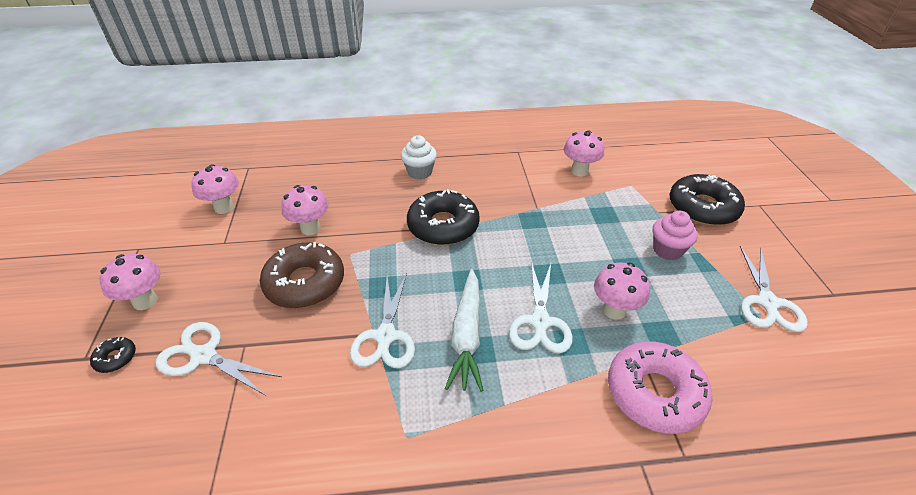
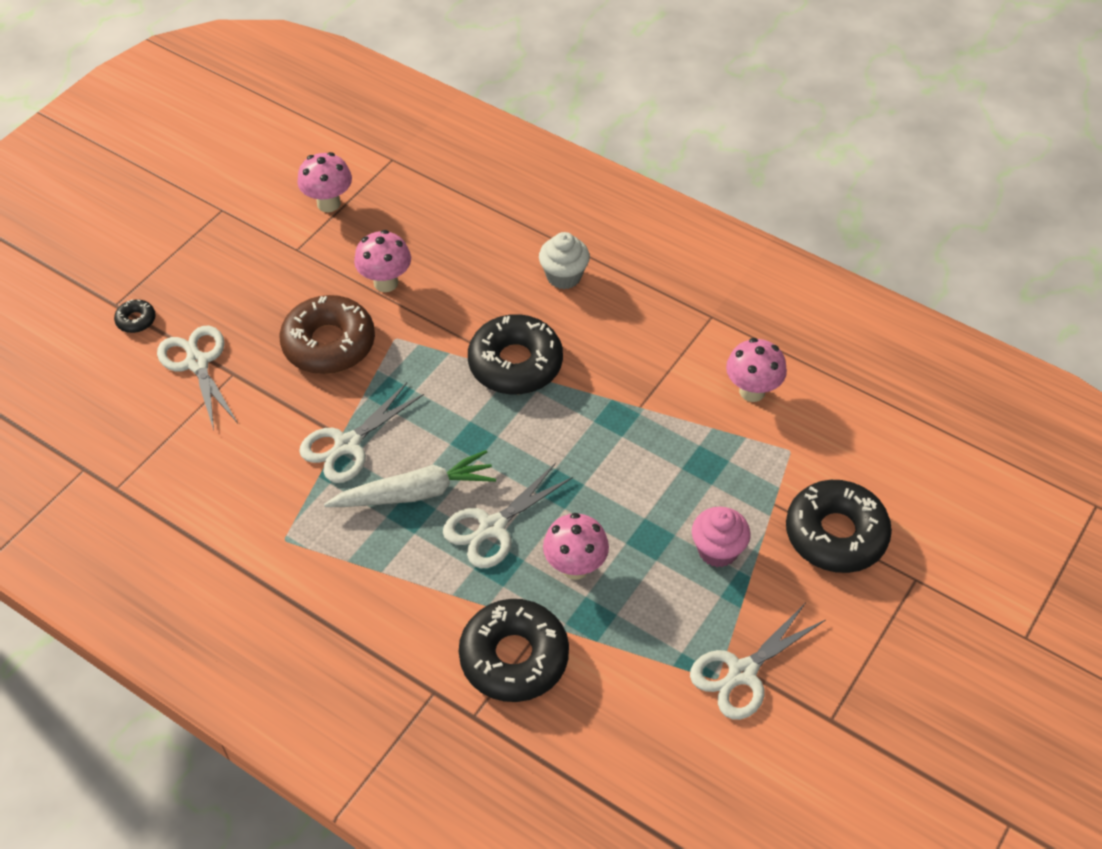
camera: 40 degrees right, 10 degrees up
pink mushroom [99,254,161,310] -> none
white carrot [445,269,484,392] -> white carrot turned 150 degrees counterclockwise [324,450,496,507]
pink donut [608,341,712,434] -> black donut [459,599,569,702]

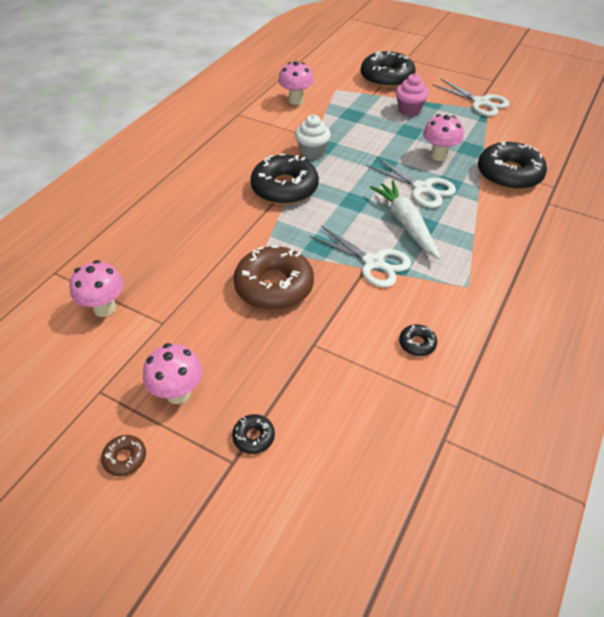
camera: 95 degrees left, 5 degrees down
white scissors [157,326,238,430] -> none
pink mushroom [354,230,411,292] -> pink mushroom moved to [143,343,203,404]
white cupcake [539,232,590,289] -> white cupcake moved to [295,115,331,160]
none -> brown donut [101,435,146,476]
none -> black donut [399,324,437,356]

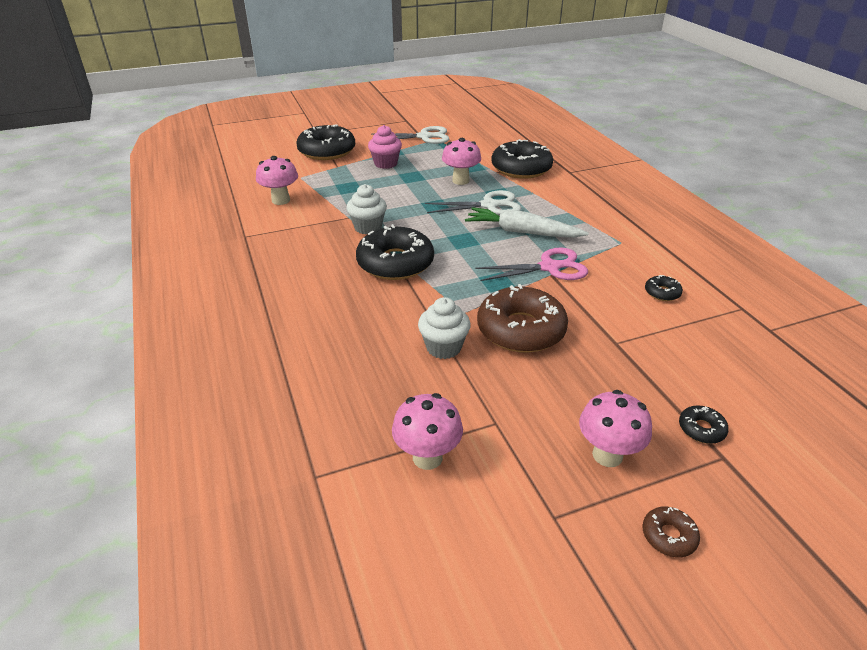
camera: 50 degrees left, 10 degrees down
white scissors [310,226,411,288] -> pink scissors [475,247,588,281]
none -> white cupcake [418,297,471,359]

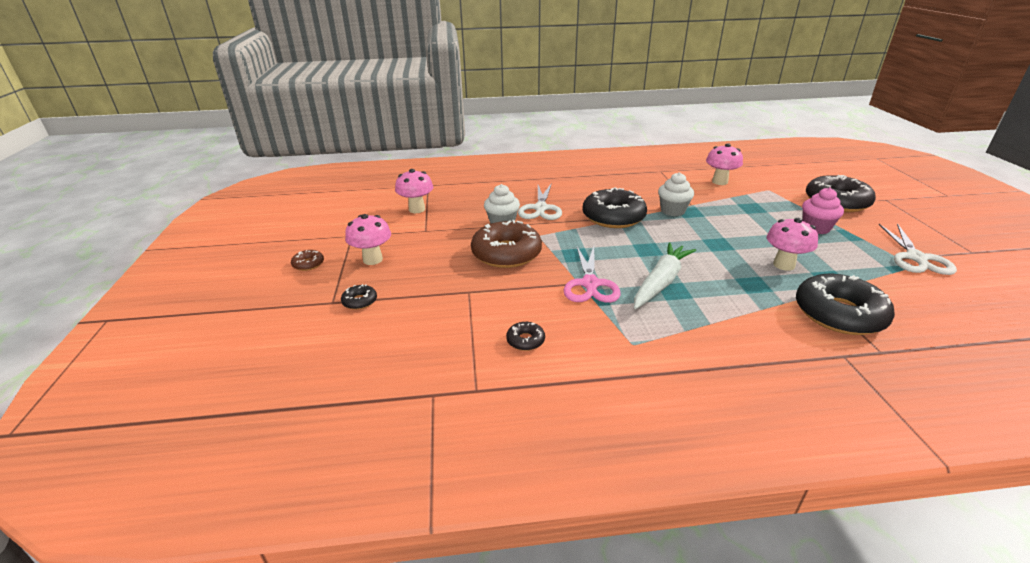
camera: 105 degrees right, 5 degrees down
white scissors [425,190,522,215] -> white scissors moved to [518,183,562,220]

